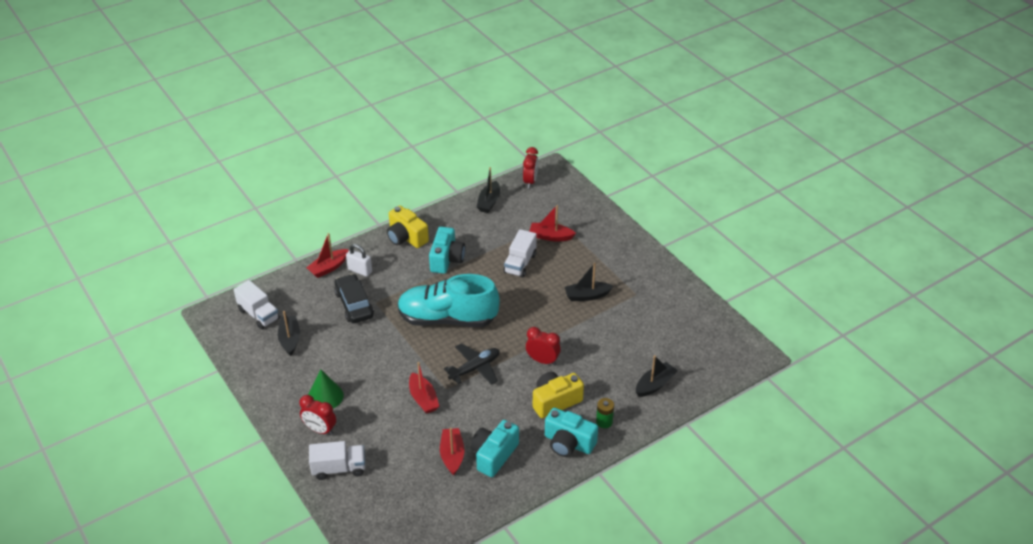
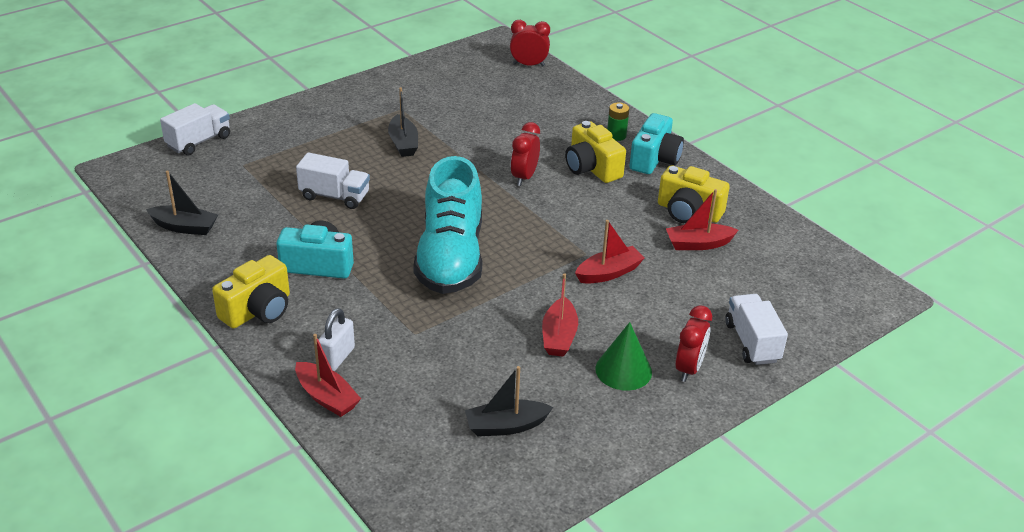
camera: 95 degrees left, 5 degrees down
white truck [234,280,280,329] -> white truck moved to [160,103,230,155]
black car [334,274,374,323] -> none
black plane [444,343,500,385] -> none
turquoise camera [471,420,519,477] -> yellow camera [658,165,730,223]
red clock [523,147,538,188] -> red clock moved to [510,20,550,67]
red boat [529,205,576,241] -> red boat moved to [542,273,578,357]
black boat [636,355,678,397] -> none

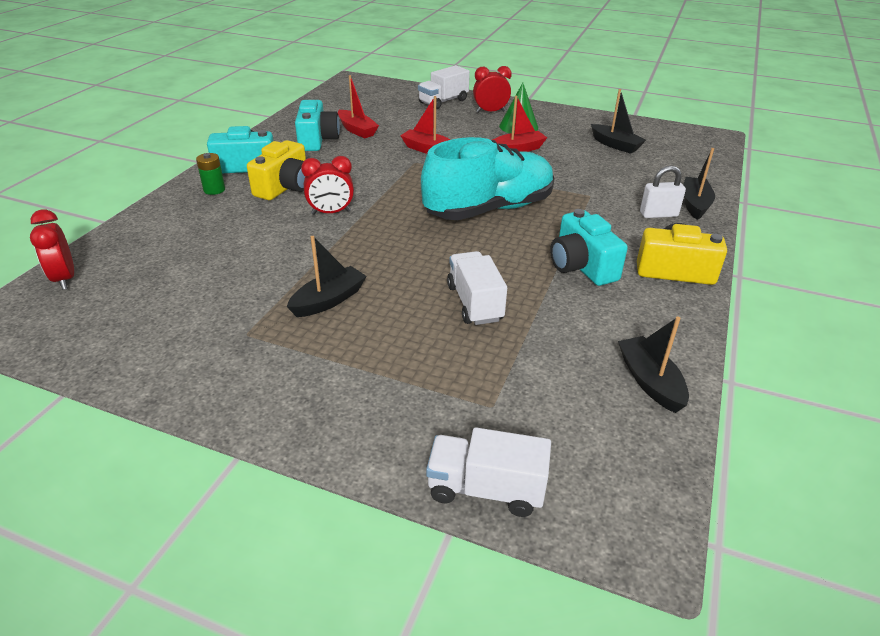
camera: 120 degrees left, 0 degrees up
red boat [295,334,361,417] -> black boat [683,148,715,220]
yellow camera [658,165,730,223] -> turquoise camera [295,100,340,151]

